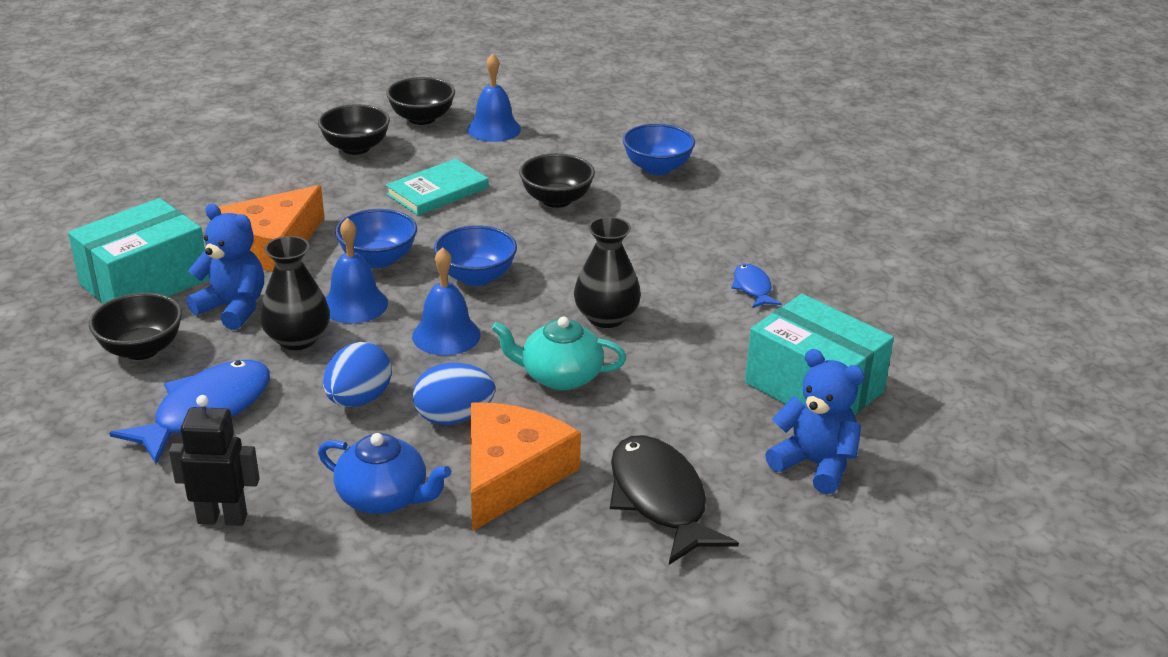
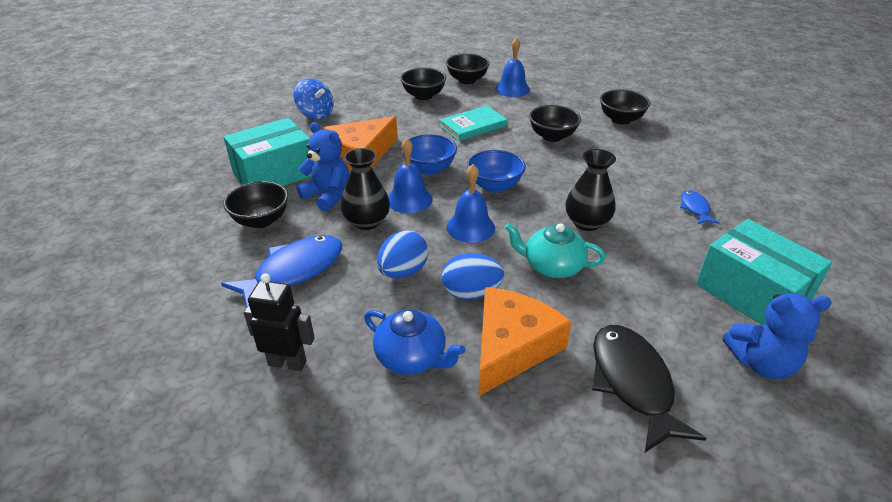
camera: 10 degrees right, 5 degrees up
blue bowl [623,124,695,175] -> black bowl [600,89,650,124]
blue teddy bear [765,349,865,494] -> blue teddy bear turned 135 degrees clockwise [723,293,832,379]
none -> blue spinning top [294,79,334,119]

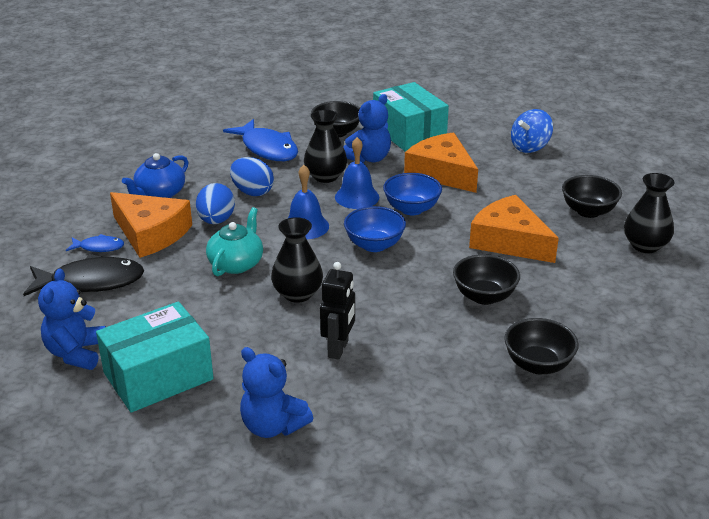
camera: 95 degrees right, 5 degrees down
black robot [244,273,315,371] -> black robot moved to [320,262,355,360]
turquoise book [440,106,507,141] -> orange cheese [469,195,559,263]
black bowl [446,54,490,84] -> black vase [624,173,675,253]
blue bell [495,37,530,97] -> none
blue fish [680,190,720,224] -> blue fish moved to [66,234,124,252]
none -> blue teddy bear [240,347,313,438]

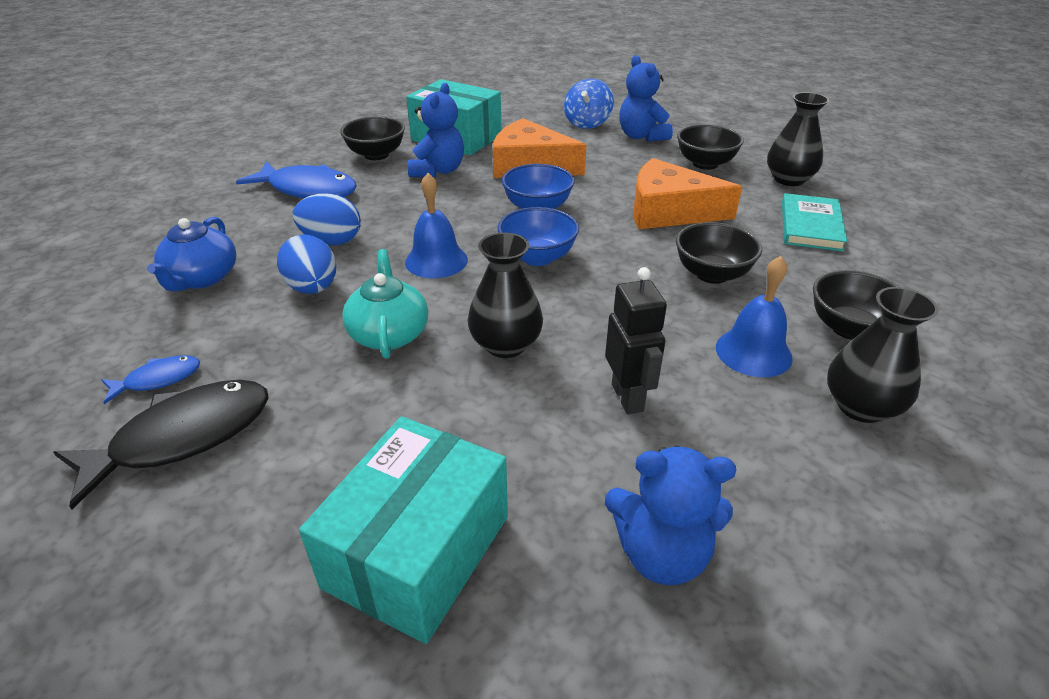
camera: 30 degrees left, 5 degrees up
blue teddy bear [38,268,106,370] -> blue teddy bear moved to [619,55,673,142]
orange cheese [110,192,192,258] -> none
black vase [304,110,347,183] -> black vase moved to [827,287,939,423]
blue bell [335,137,379,209] -> blue bell moved to [716,256,793,377]
none -> turquoise book [782,193,847,251]

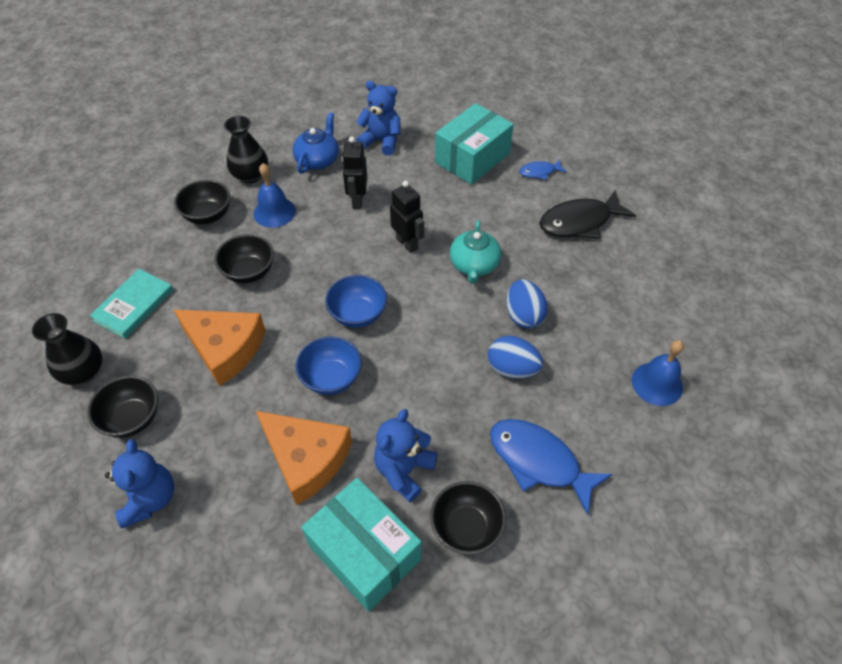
camera: 165 degrees left, 15 degrees up
blue fish [101,355,200,404] -> blue fish moved to [520,160,567,180]
blue teapot [147,217,237,291] -> blue teapot moved to [293,112,339,174]
blue bell [405,173,468,279] -> blue bell moved to [632,340,684,406]
black vase [468,232,543,358] -> black robot [390,181,424,253]
blue spinning top [564,79,614,129] -> none

